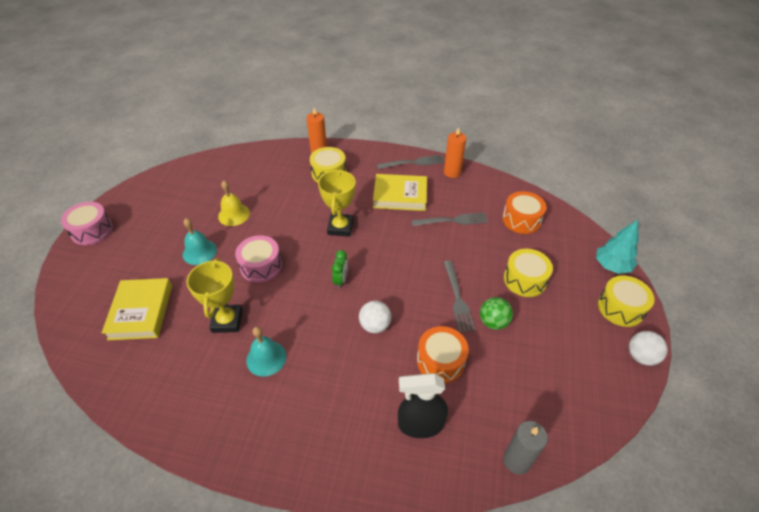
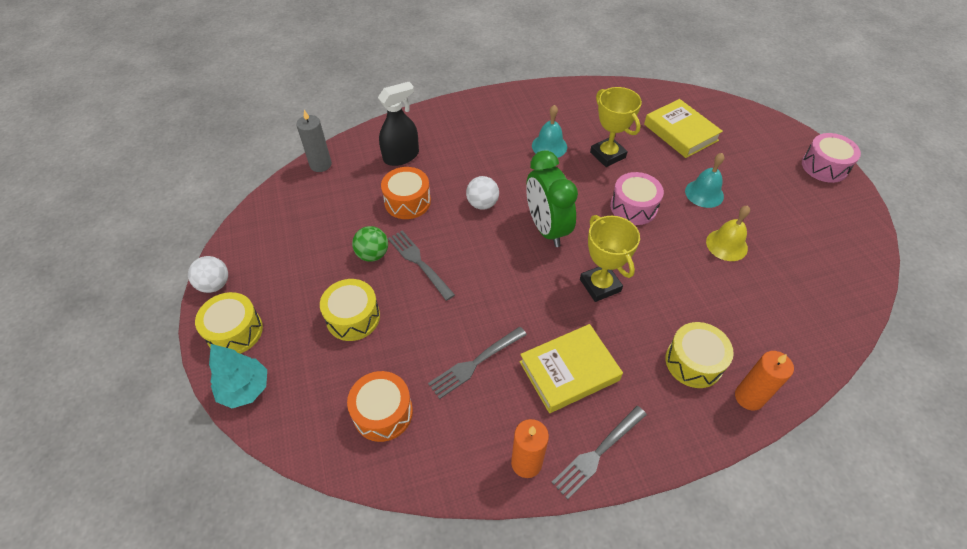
camera: 150 degrees right, 5 degrees up
green clock [332,250,348,289] -> green clock [526,150,578,247], size x2.14

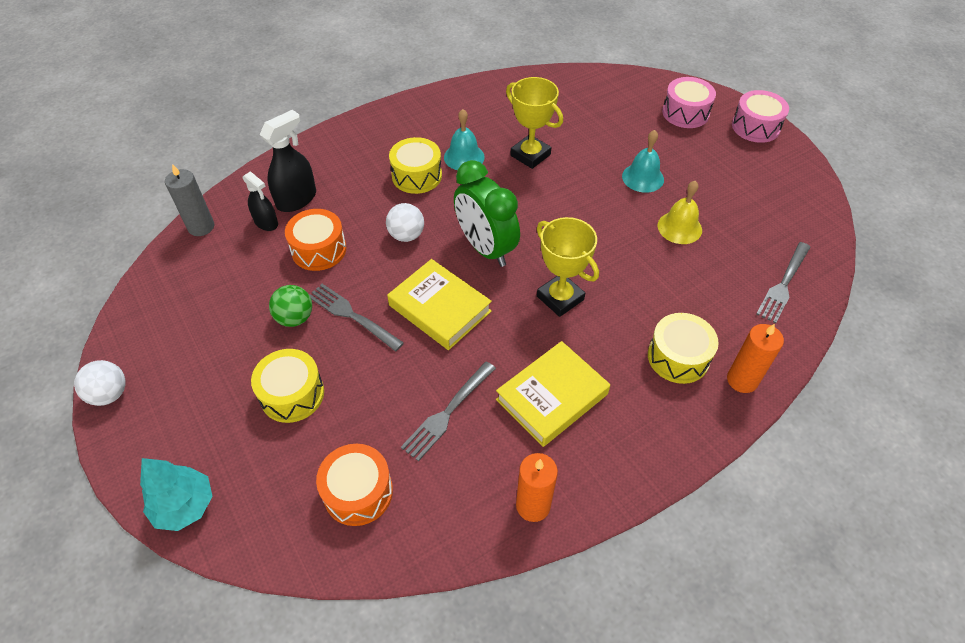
camera: 15 degrees left, 0 degrees up
yellow drum [195,292,263,354] -> yellow drum moved to [389,137,442,194]
grey fork [551,406,647,500] -> grey fork moved to [756,242,810,323]
pink drum [610,172,664,225] -> pink drum moved to [662,77,716,128]
yellow book [644,99,723,158] -> yellow book moved to [387,259,492,350]
none -> black spray bottle [243,171,278,231]

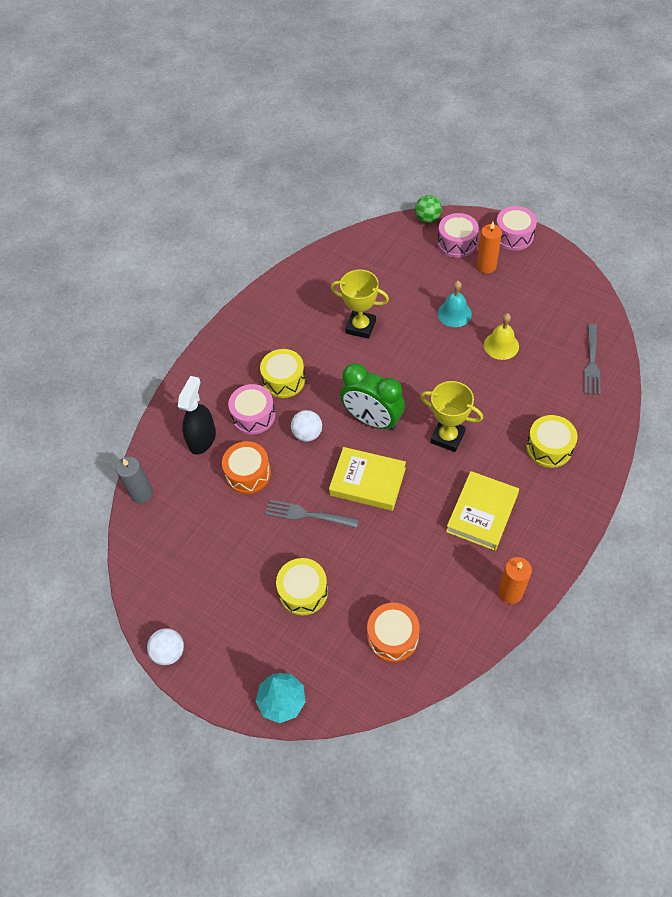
camera: 20 degrees left, 5 degrees up
black spray bottle [243,171,278,231] -> none
green ball [269,285,312,327] -> green ball moved to [415,195,442,223]
grey fork [401,361,496,461] -> none
turquoise bell [444,109,485,170] -> none
orange candle [727,324,784,393] -> orange candle moved to [477,222,502,274]
none -> pink drum [228,384,276,435]

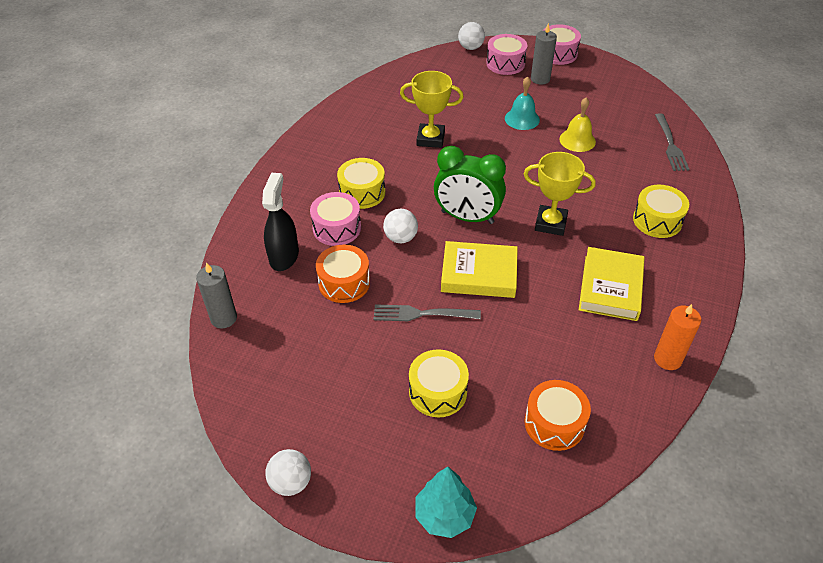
camera: 15 degrees left, 10 degrees down
green ball [415,195,442,223] -> white ball [458,22,485,50]
orange candle [477,222,502,274] -> grey candle [531,23,557,84]

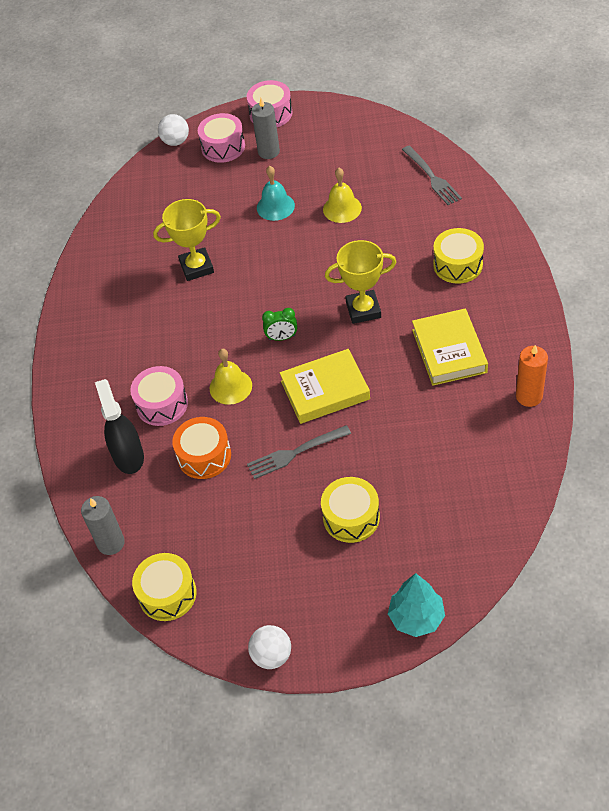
camera: 20 degrees left, 5 degrees up
yellow drum [337,158,385,209] -> yellow drum moved to [132,553,197,621]
white ball [383,209,418,243] -> yellow bell [210,349,252,405]
green clock [434,146,506,224] -> green clock [262,308,298,341], size x0.47
orange drum [525,380,591,451] -> none

